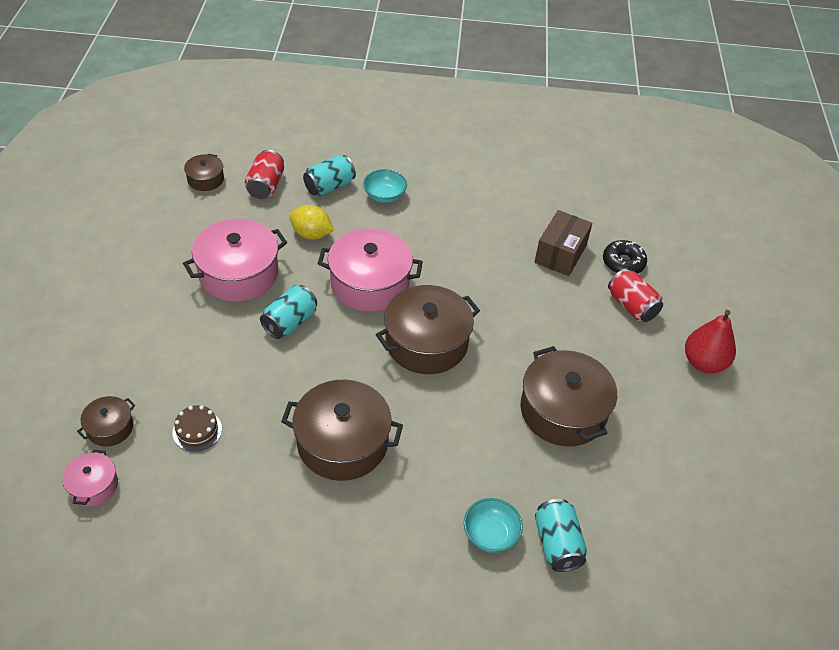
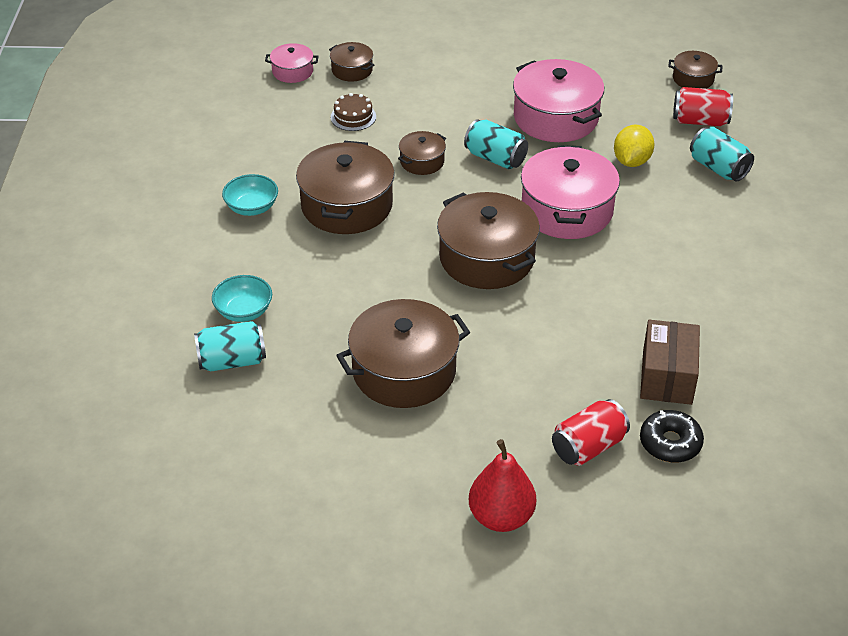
camera: 90 degrees right, 5 degrees down
turquoise bowl [363,169,407,203] -> turquoise bowl moved to [222,174,278,216]
brown box [534,210,592,276] -> brown box turned 75 degrees clockwise [640,320,700,405]
none -> brown pot [398,131,446,175]

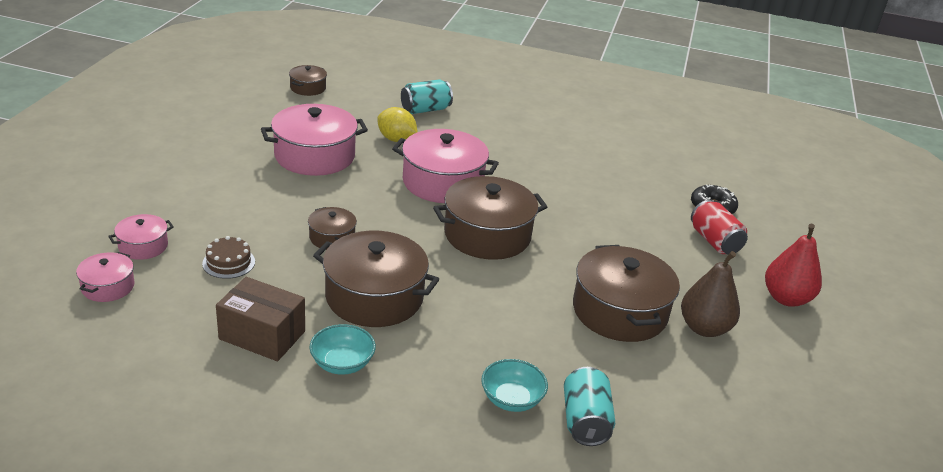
camera: 80 degrees left, 10 degrees down
brown pot [329,42,374,82] -> pink pot [108,214,174,260]
turquoise can [464,119,528,169] -> none
brown box [640,320,700,405] -> brown box moved to [216,277,305,361]
red can [673,87,733,126] -> none
none -> brown pear [681,251,740,337]

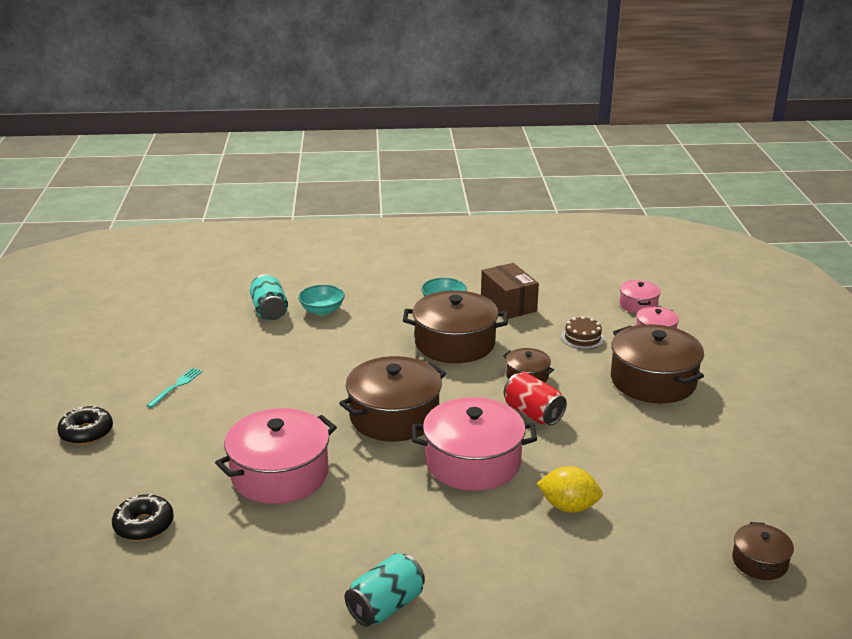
camera: 165 degrees right, 5 degrees down
brown box [216,277,305,361] -> brown box turned 60 degrees clockwise [481,263,539,319]
pink pot [261,104,368,176] -> pink pot moved to [215,408,337,504]
turquoise can [401,80,453,114] -> turquoise can moved to [345,553,425,627]
brown pot [573,245,680,342] -> brown pot moved to [611,324,704,403]
brown pear [681,251,740,337] -> turquoise fork [146,368,203,408]
red can [691,200,748,254] -> red can moved to [504,372,567,425]
red pear [765,224,822,307] -> black donut [57,406,113,445]

